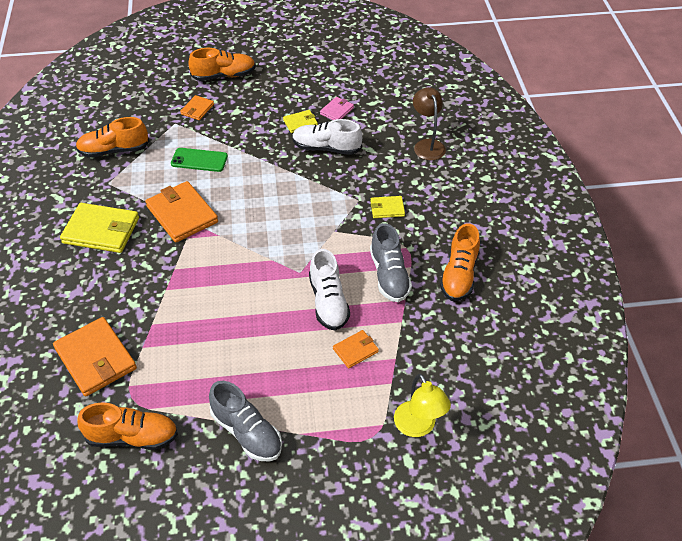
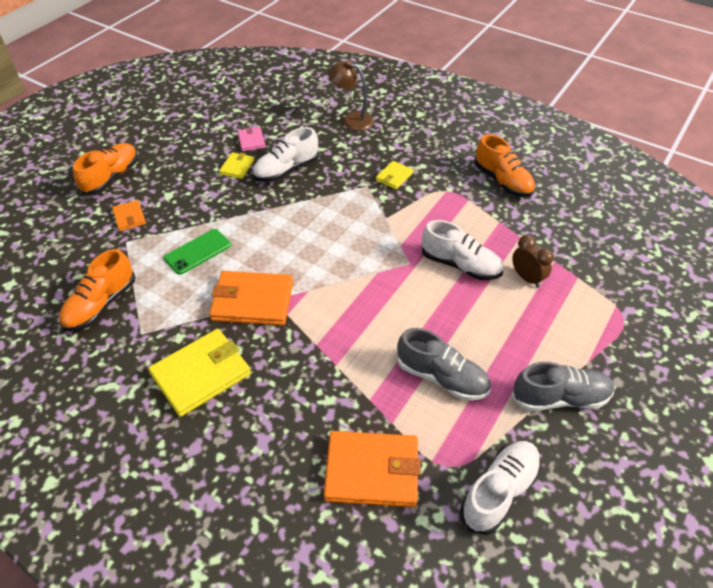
camera: 50 degrees left, 0 degrees up
orange shoe [77,402,178,450] -> white shoe [461,441,541,535]
orange wallet [333,330,379,368] -> brown clock [512,235,554,288]
grey shoe [370,223,412,302] -> grey shoe moved to [397,328,491,400]
yellow lamp [394,374,451,437] -> none

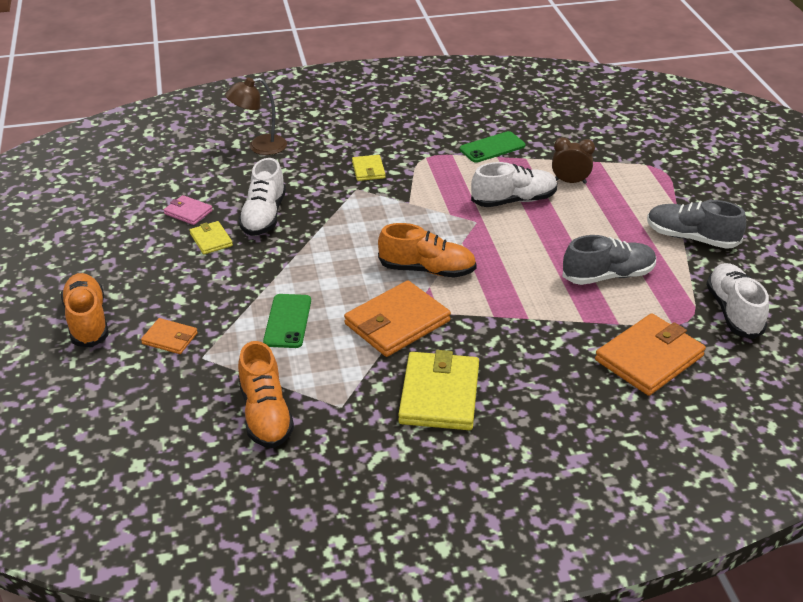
camera: 45 degrees left, 10 degrees down
orange shoe [474,134,535,197] -> orange shoe moved to [378,223,477,278]
grey shoe [512,362,615,411] -> grey shoe turned 105 degrees counterclockwise [647,200,746,249]
none -> green phone [460,131,525,163]

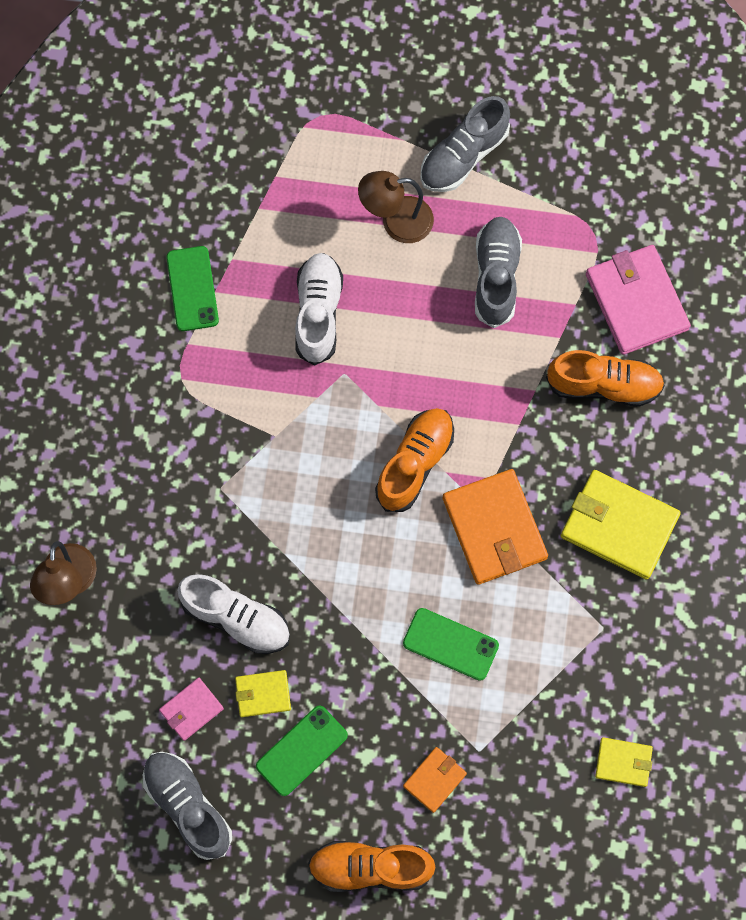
camera: 70 degrees left, 35 degrees up
orange shoe [238,341,294,448] -> orange shoe moved to [546,350,665,407]
yellow wallet [352,155,386,181] -> yellow wallet moved to [595,737,653,787]
brown clock [552,137,595,184] -> none
orange wallet [595,313,706,396] -> pink wallet [586,245,691,355]
white shoe [706,263,769,339] -> none
none -> grey shoe [143,752,232,860]
none -> green phone [256,705,348,796]
none -> brown lamp [358,171,434,243]

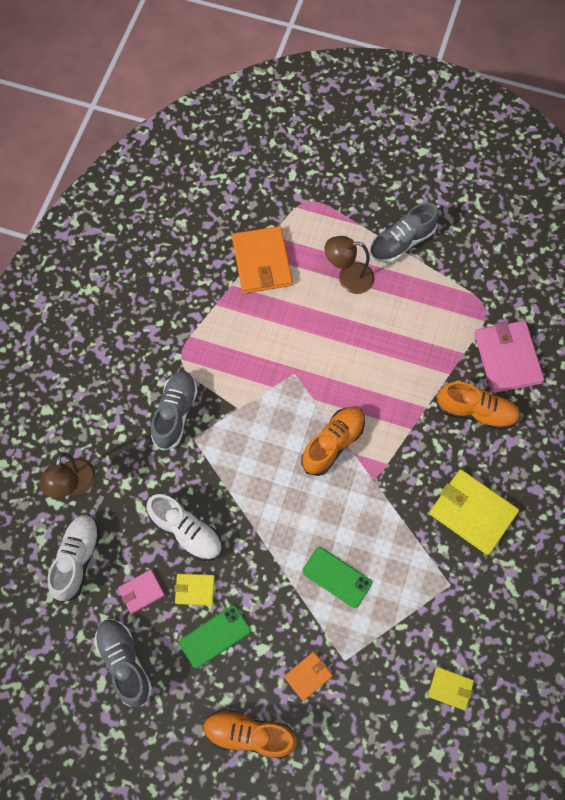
camera: 10 degrees right, 5 degrees down
green phone [166,246,219,331] -> none
white shoe [295,253,343,366] -> white shoe moved to [48,515,100,602]
orange wallet [443,469,548,585] -> orange wallet moved to [232,226,293,294]
grey shoe [475,217,522,328] -> grey shoe moved to [151,371,198,451]

